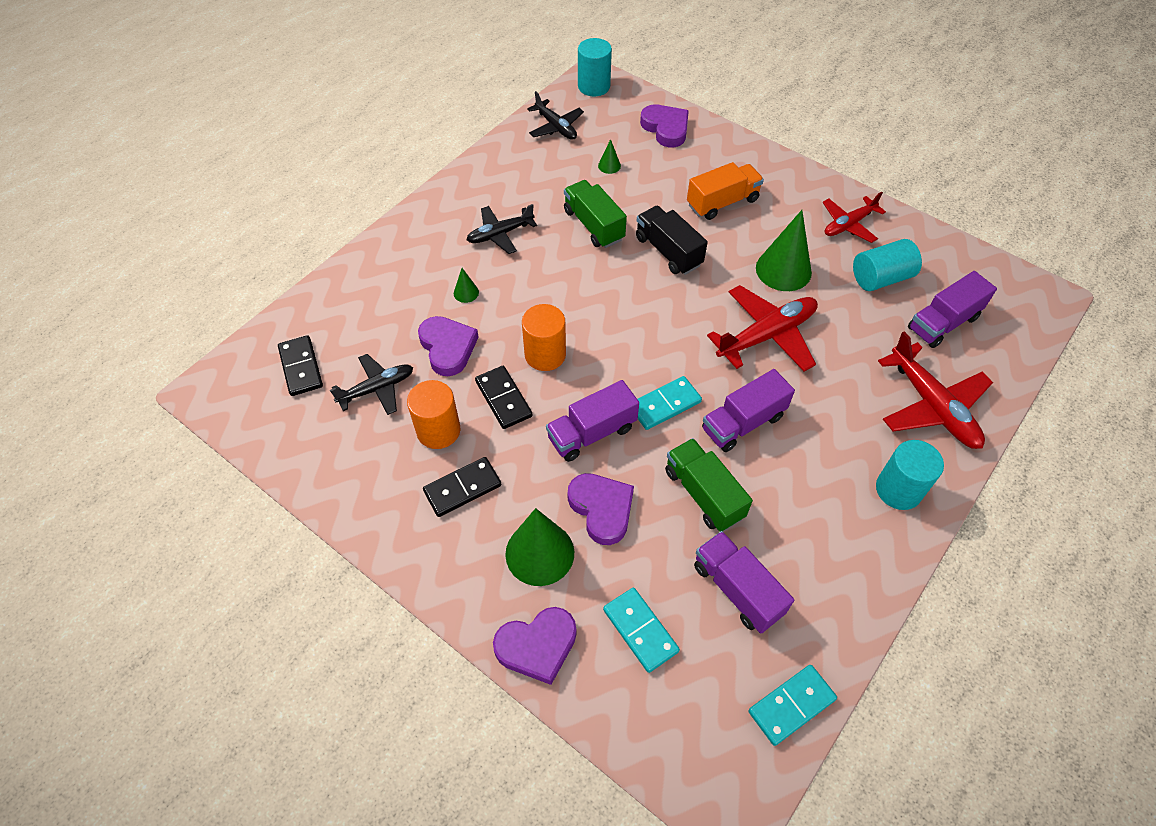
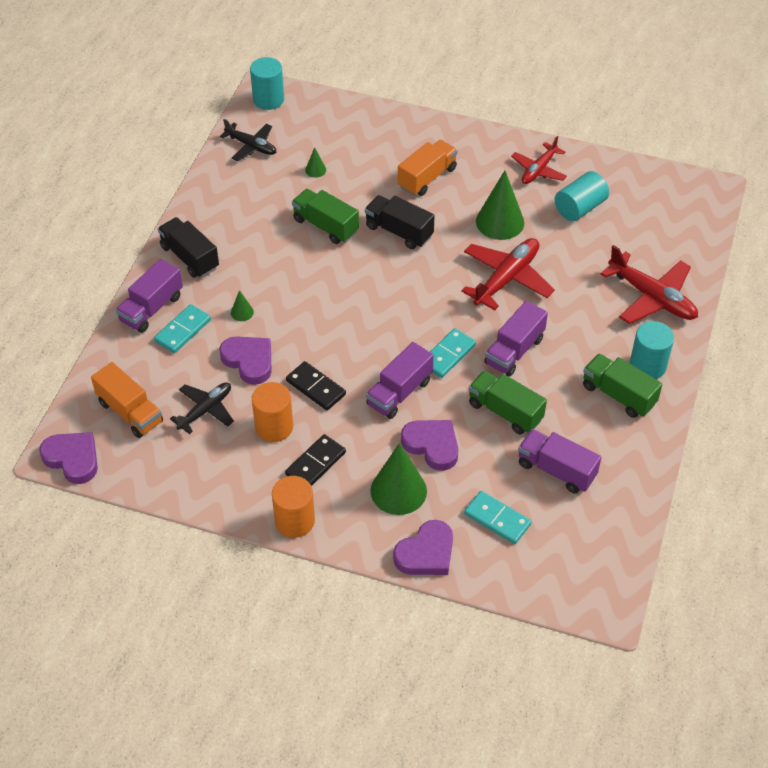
camera: 20 degrees left, 5 degrees down
black domino [278,335,323,396] -> orange truck [91,362,163,438]
black plane [466,204,537,254] -> none
orange cylinder [522,304,566,371] -> orange cylinder moved to [272,476,315,538]
purple heart [640,105,689,147] -> purple heart moved to [39,432,98,484]
turquoise domino [748,665,837,746] -> turquoise domino moved to [154,304,211,353]
purple truck [908,271,997,348] -> purple truck moved to [116,259,183,333]
none -> black truck [158,217,219,278]
none -> green truck [583,353,662,418]

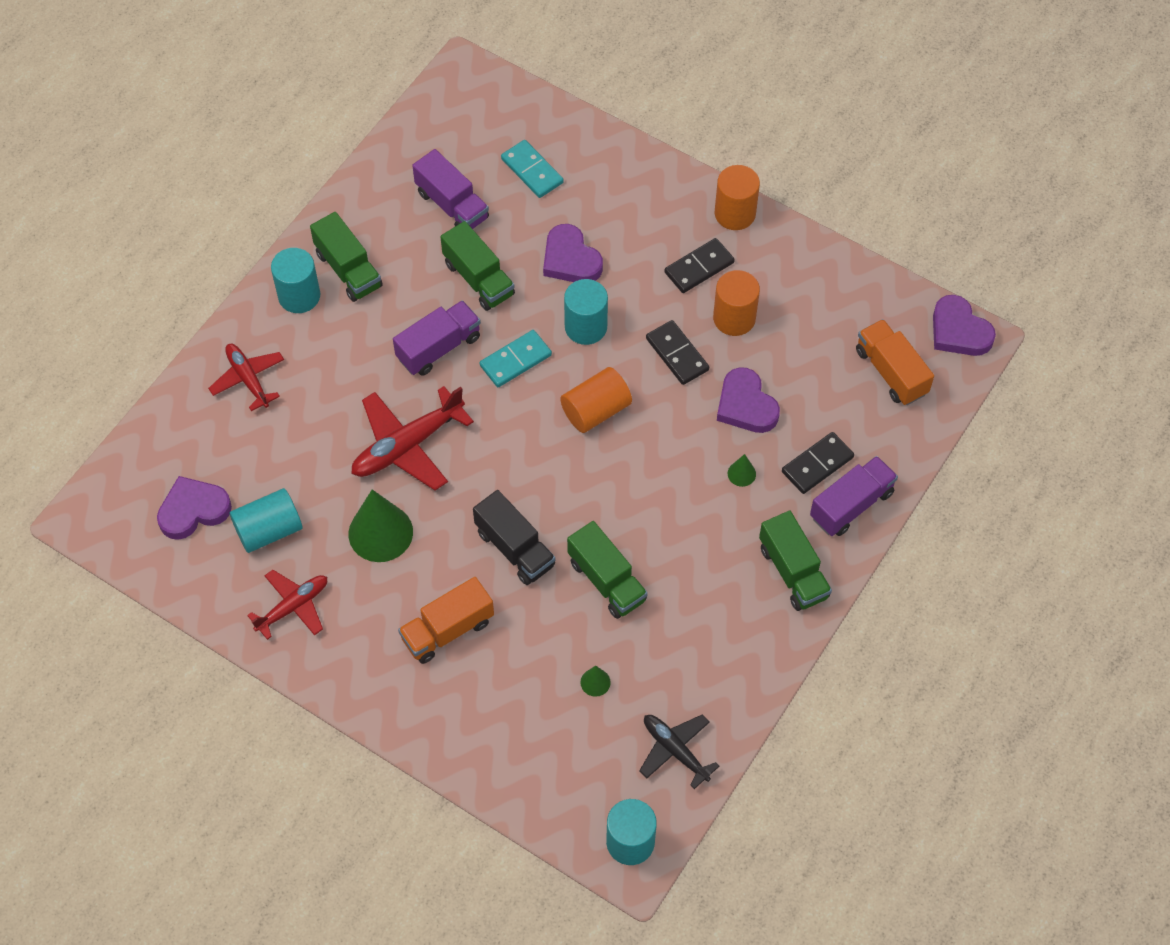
camera: 165 degrees left, 10 degrees up
turquoise domino [154,304,211,353] -> black domino [782,432,854,494]
black truck [158,217,219,278] -> green truck [759,511,832,611]
black plane [170,383,234,434] -> none
purple truck [366,342,434,419] -> turquoise cylinder [564,279,608,345]
green cone [370,443,427,515] -> none
purple heart [393,520,453,575] -> purple heart moved to [157,476,232,540]
red plane [601,245,698,324] -> red plane [208,344,284,411], size x0.64
none -> orange cylinder [560,367,632,433]

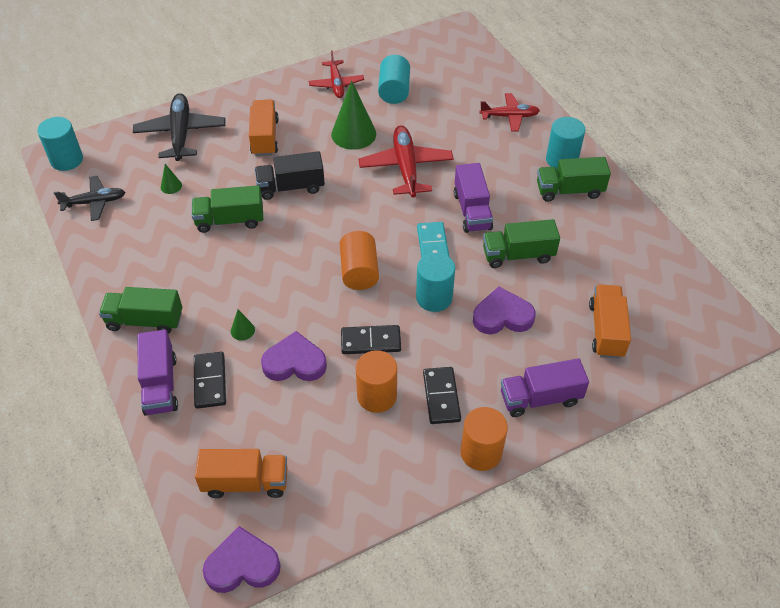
camera: 120 degrees right, 10 degrees down
purple heart [157,476,232,540] -> none
purple truck [412,149,489,229] -> purple truck moved to [501,358,589,417]
turquoise domino [501,140,563,198] -> orange truck [589,285,631,359]
none -> black plane [133,93,225,161]

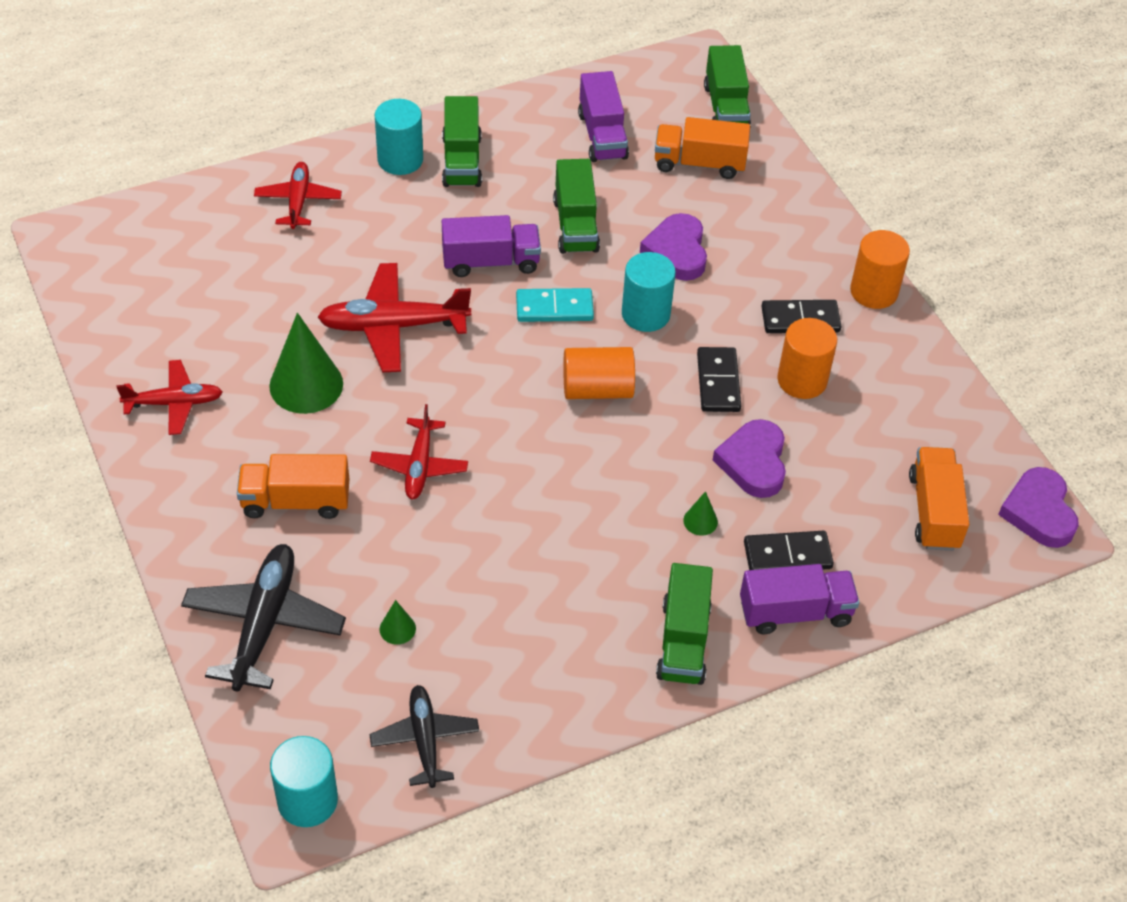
camera: 90 degrees left, 0 degrees up
black plane [133,93,225,161] -> black plane turned 105 degrees clockwise [181,544,346,692]
green truck [192,185,263,233] -> green truck moved to [704,45,751,128]
black truck [255,151,325,200] -> red plane [370,404,468,499]
turquoise cylinder [378,55,410,104] -> none
purple truck [501,358,589,417] -> purple truck moved to [578,71,629,162]

